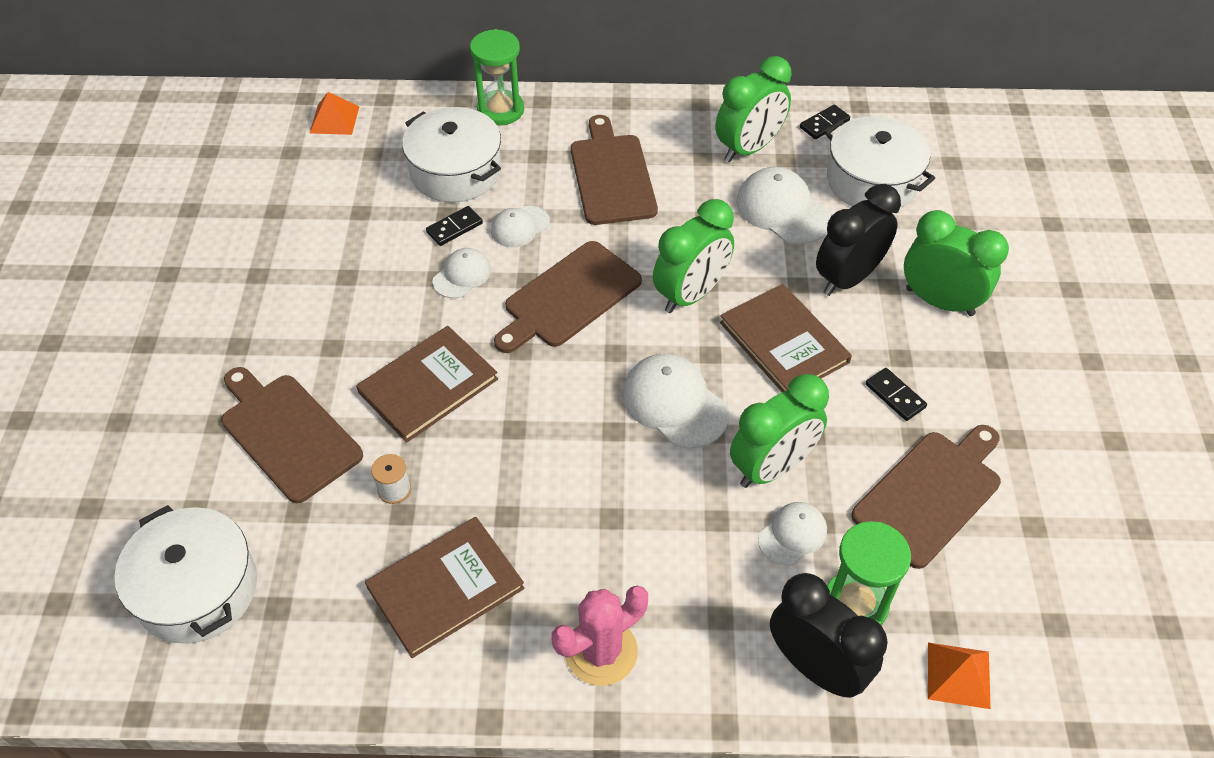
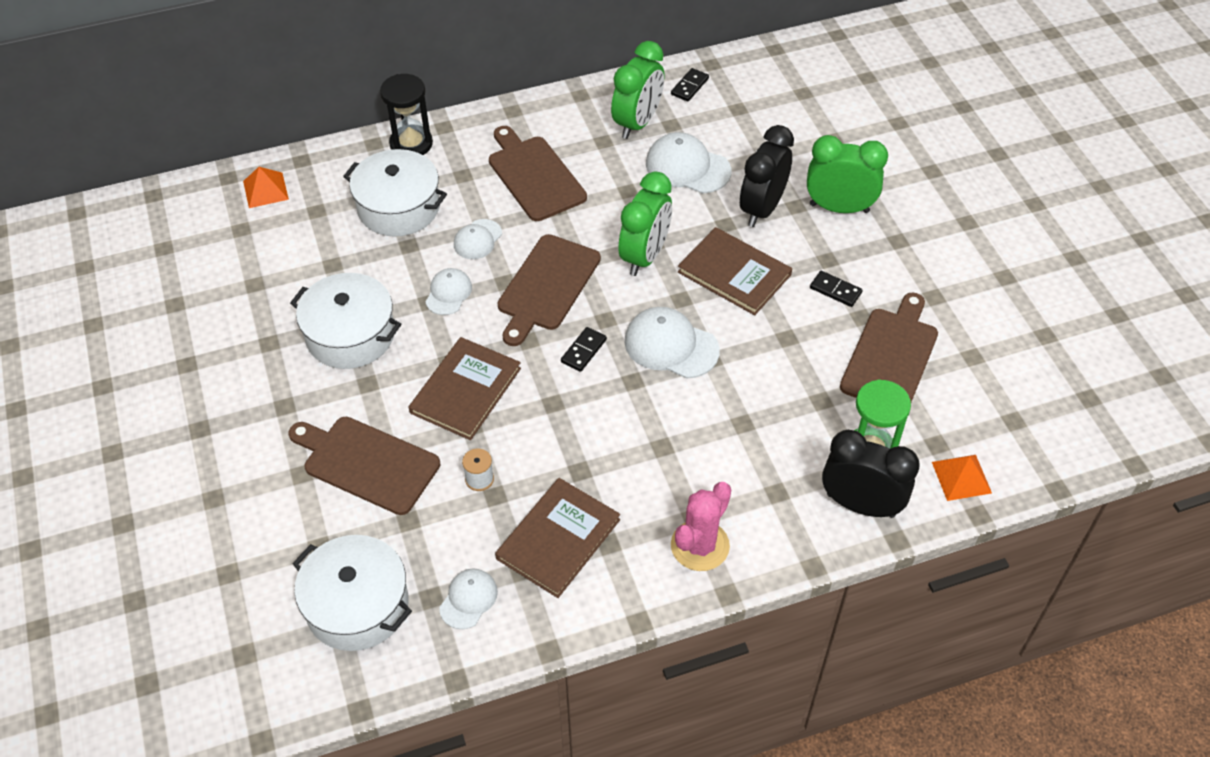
camera: 20 degrees left, 0 degrees up
black domino [426,206,483,246] -> black domino moved to [561,327,607,372]
green hourglass [470,29,524,126] -> black hourglass [380,74,433,155]
green clock [730,374,829,488] -> none
white cap [758,502,827,566] -> white cap moved to [439,568,498,629]
white pot [825,116,935,208] -> white pot moved to [290,273,401,369]

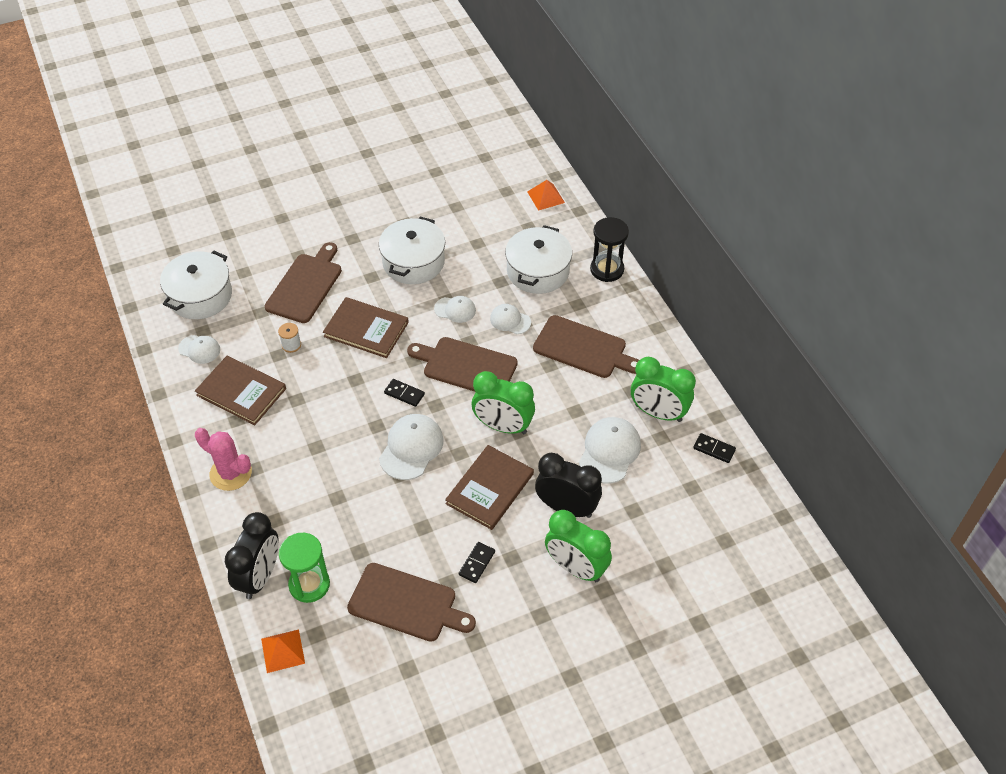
camera: 85 degrees right, 0 degrees up
brown cutting board [489,126,587,221] -> brown cutting board turned 60 degrees clockwise [533,315,639,378]
green clock [807,135,888,213] -> green clock turned 120 degrees clockwise [545,510,612,582]

